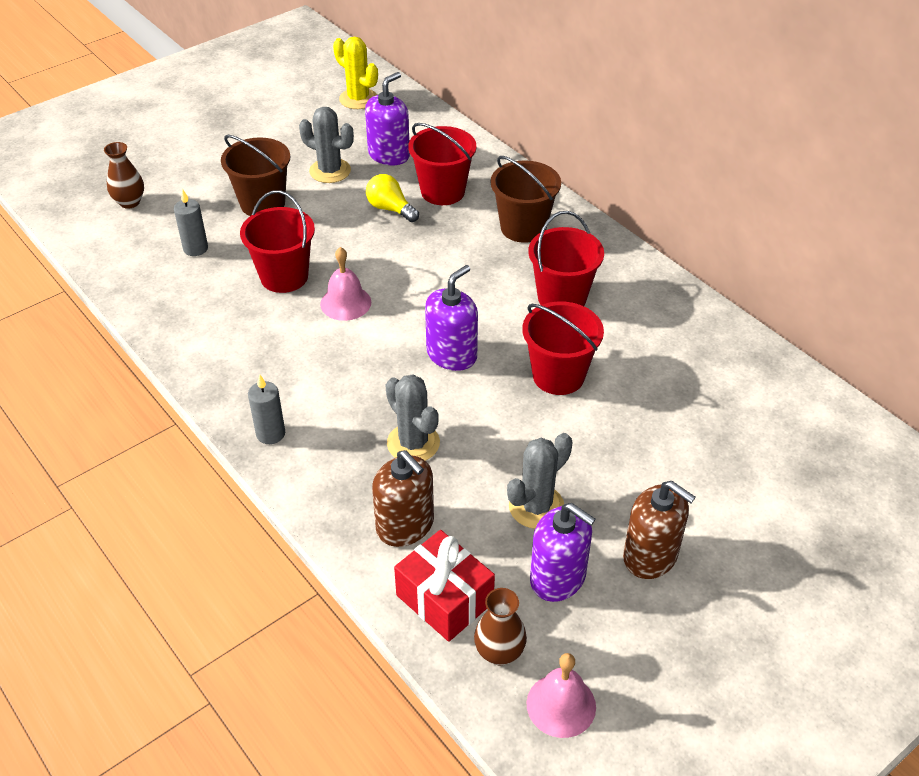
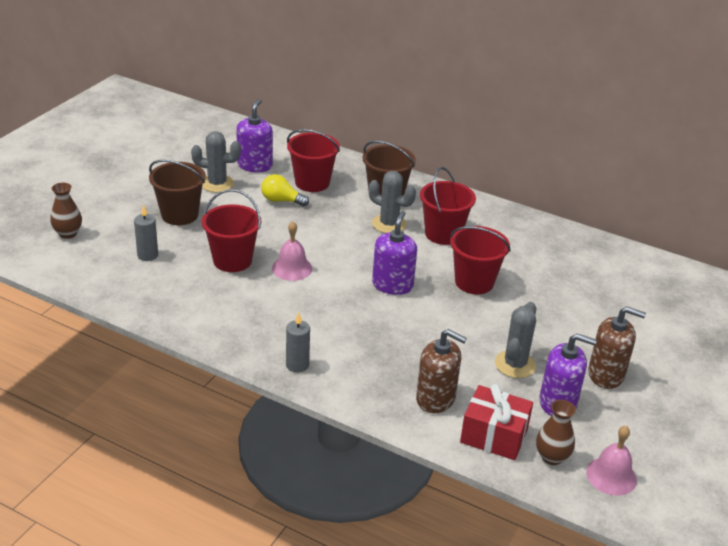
camera: 25 degrees left, 10 degrees down
yellow cactus [333,37,378,109] -> none
grey cactus [385,374,440,461] -> grey cactus moved to [369,171,416,233]

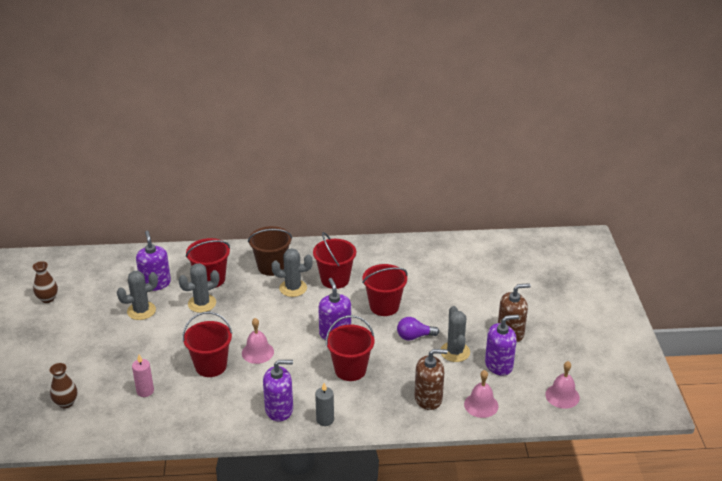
camera: 30 degrees left, 0 degrees up
grey candle [134,205,158,261] -> pink candle [132,354,154,397]
brown bucket [149,160,206,225] -> none
yellow light bulb [261,174,309,206] -> grey cactus [178,263,219,313]
red gift [460,384,533,460] -> pink bell [464,370,498,418]
brown vase [536,400,576,465] -> brown vase moved to [33,261,58,303]
none -> purple soap dispenser [263,360,293,421]
none -> red bucket [326,315,374,381]
none -> purple light bulb [397,317,439,341]

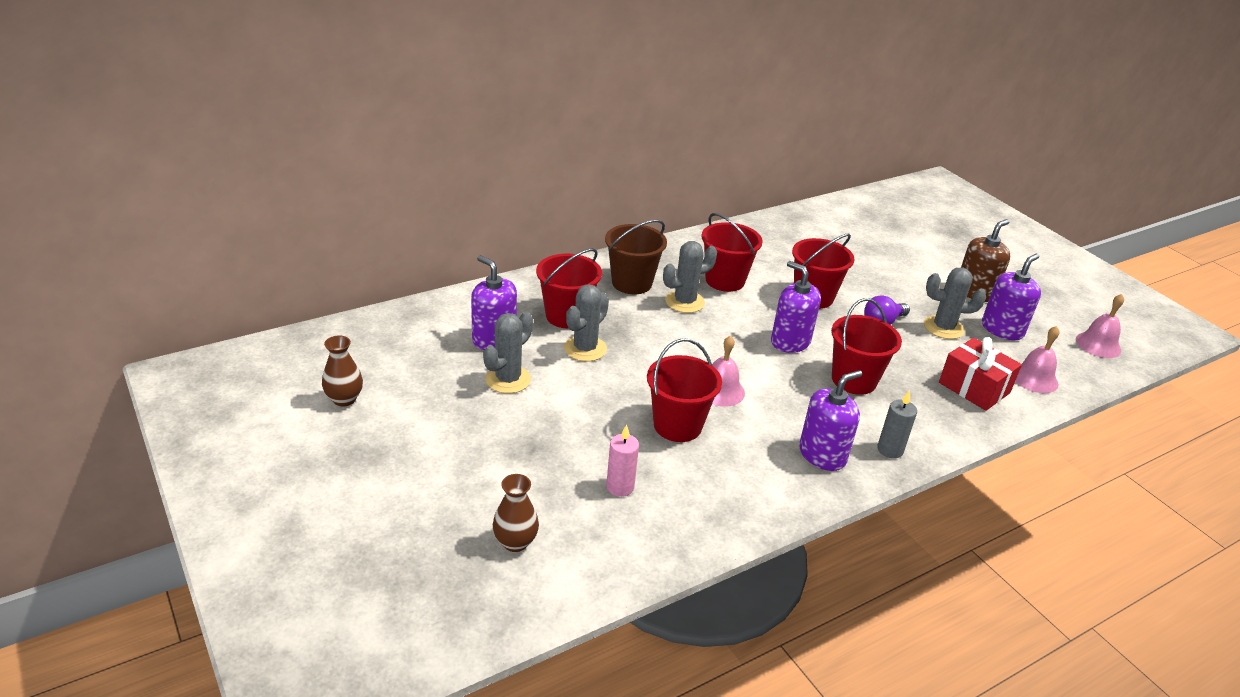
camera: 30 degrees left, 0 degrees up
brown soap dispenser [415,349,448,410] -> red gift [939,337,1022,411]
grey cactus [441,306,470,362] -> grey cactus turned 45 degrees counterclockwise [924,267,986,339]

